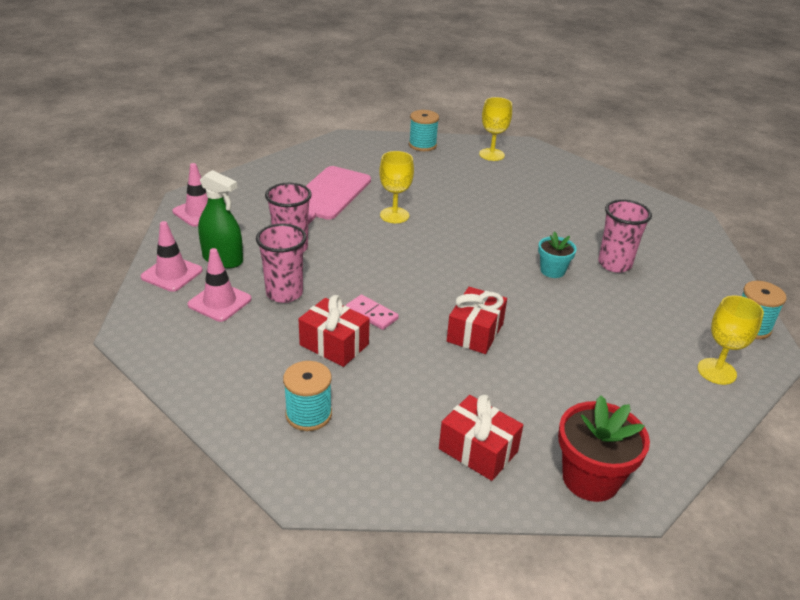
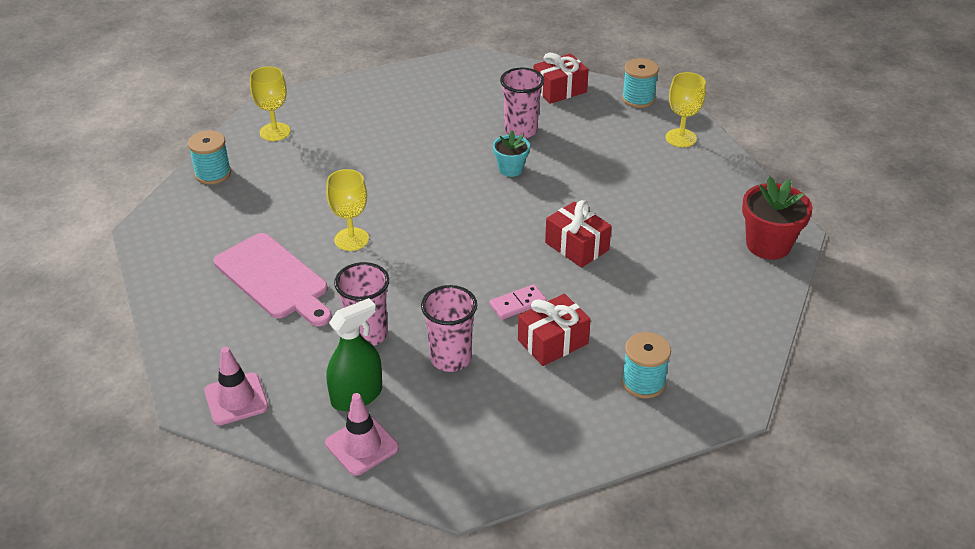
camera: 65 degrees left, 5 degrees up
pink traffic cone [188,248,251,322] -> none
red gift [439,395,523,481] -> red gift moved to [534,53,589,104]

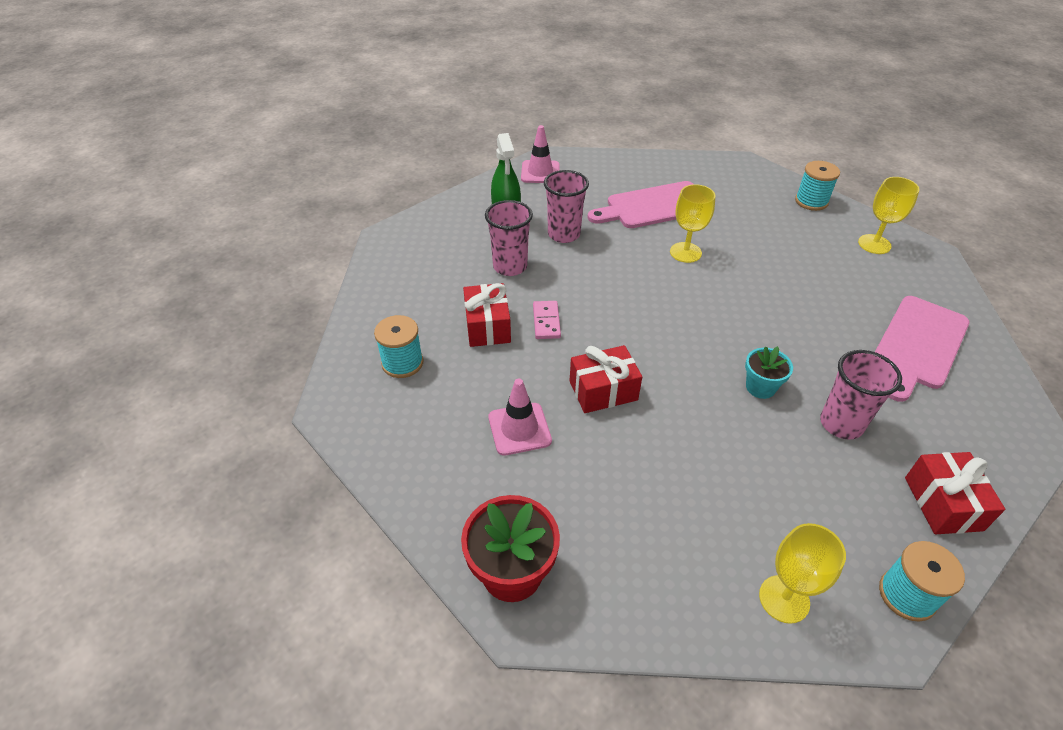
camera: 115 degrees right, 5 degrees up
pink traffic cone [325,393,399,476] -> pink traffic cone moved to [488,379,552,456]
none -> pink cutting board [875,296,970,402]

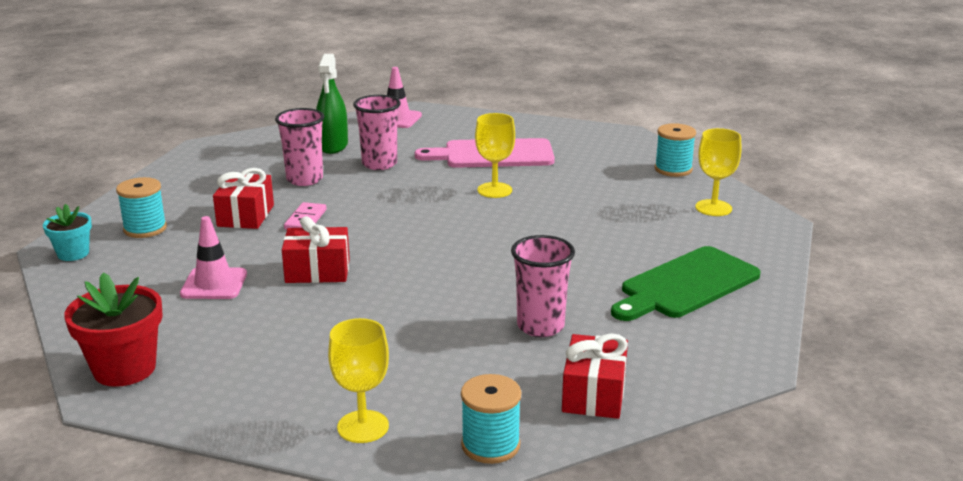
camera: 15 degrees right, 20 degrees down
turquoise flower pot [745,346,793,399] -> turquoise flower pot moved to [43,204,92,261]
pink cutting board [875,296,970,402] -> green cutting board [611,246,761,321]

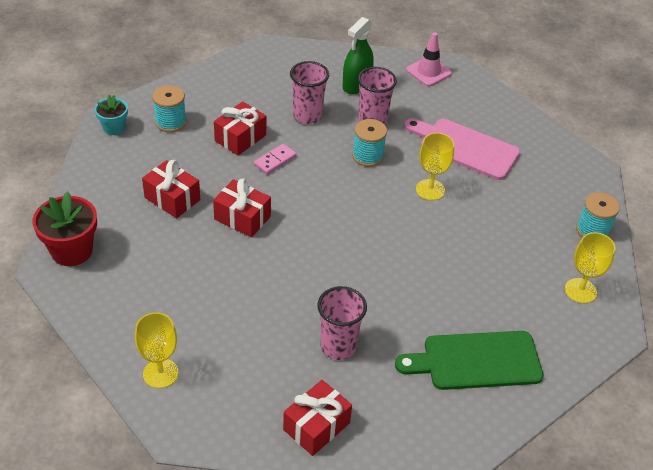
camera: 30 degrees right, 20 degrees up
pink traffic cone [180,216,247,299] -> red gift [142,160,200,218]
turquoise spool [461,374,521,464] -> turquoise spool moved to [352,119,387,167]

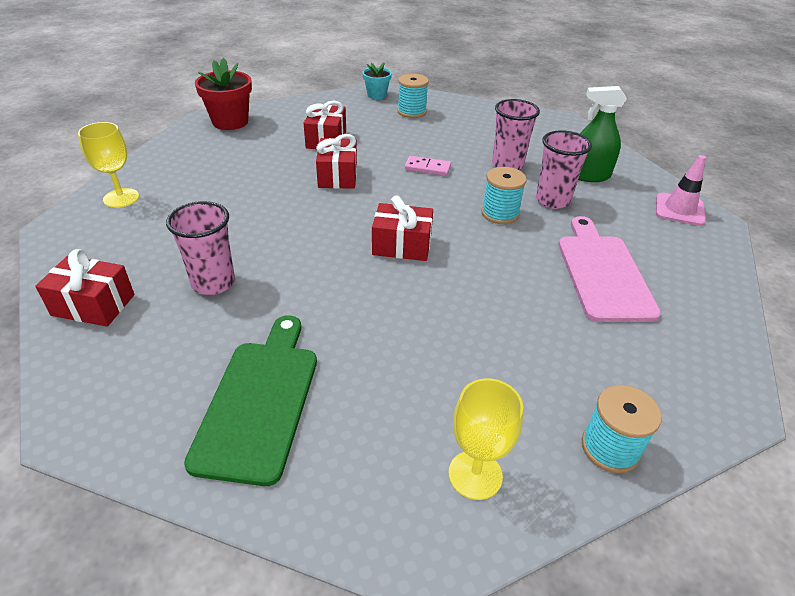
camera: 60 degrees right, 5 degrees down
red gift [214,102,266,155] -> red gift moved to [372,195,433,261]
green cutting board [395,331,544,390] -> green cutting board turned 45 degrees clockwise [184,315,317,486]
yellow goblet [416,133,454,201] -> none

